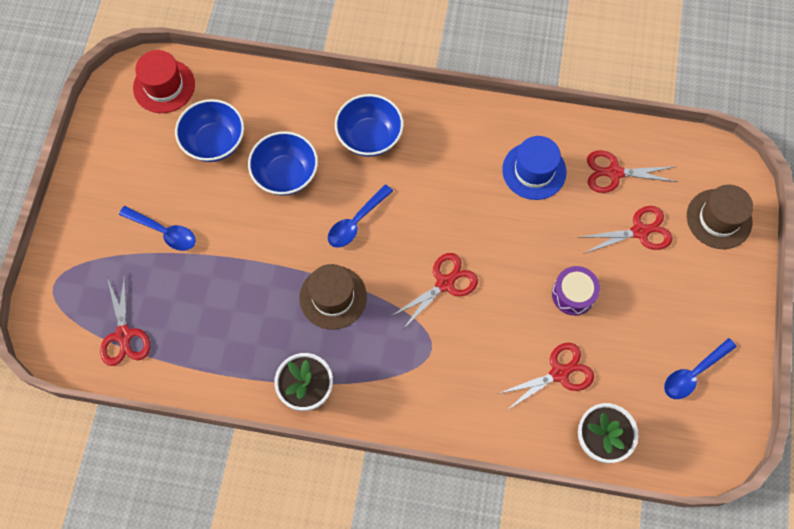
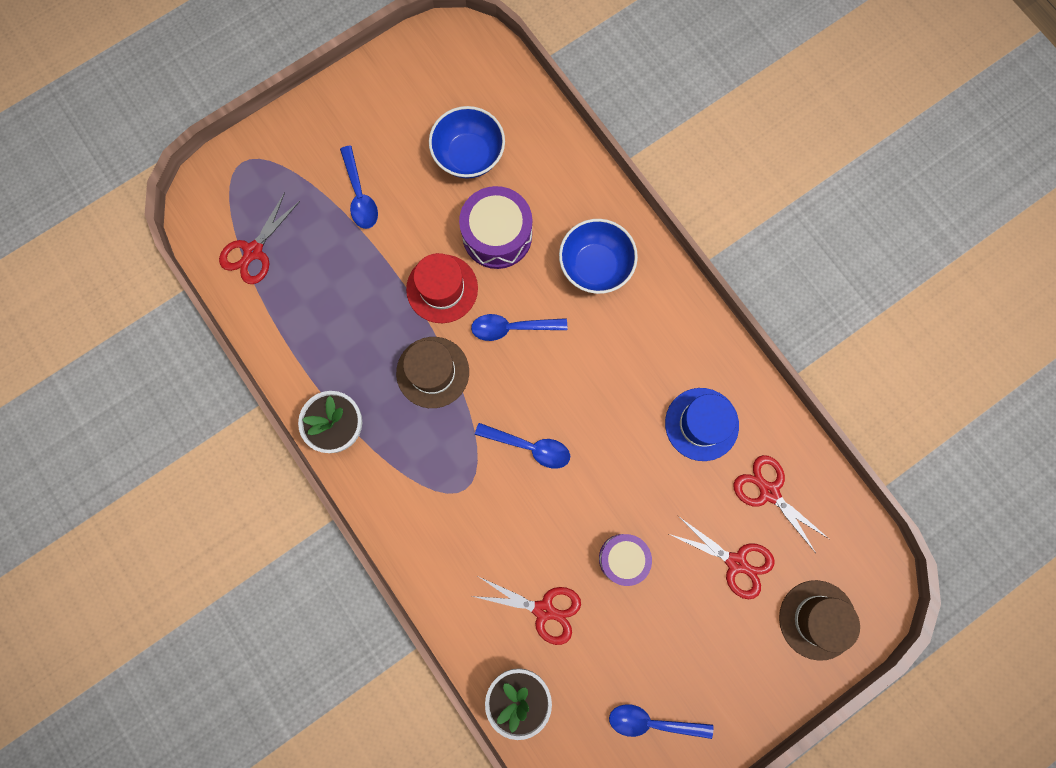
camera: 45 degrees right, 10 degrees up
red hat [133,50,195,113] -> red hat moved to [406,253,478,323]
blue bowl [248,131,318,196] -> purple drum [459,186,532,269]
red scissors [390,253,478,329] -> blue spoon [475,423,570,469]

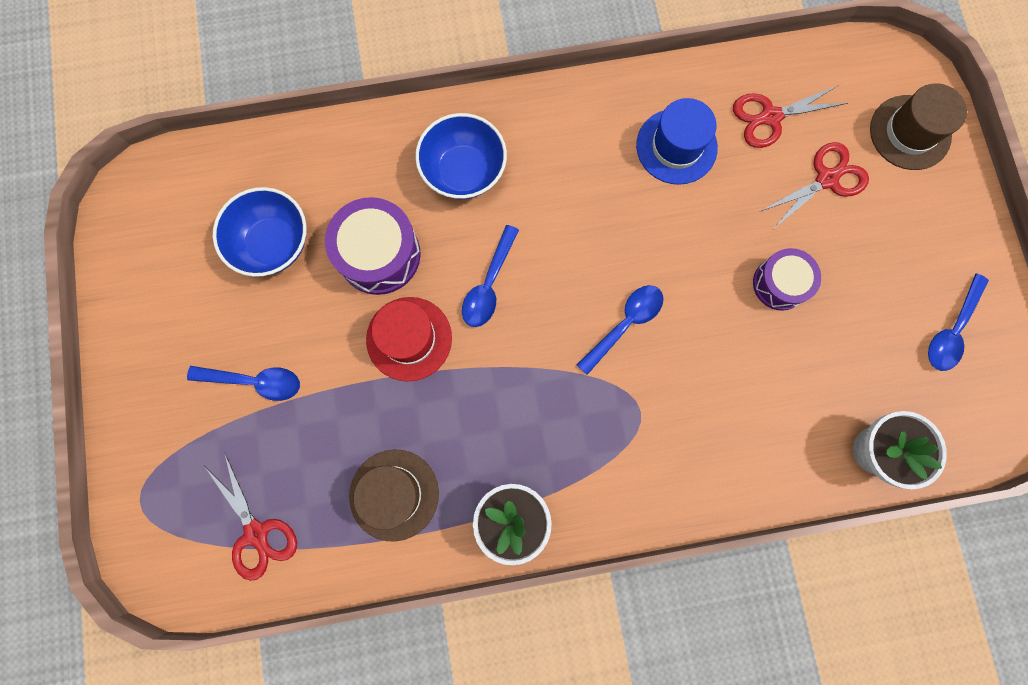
camera: 65 degrees left, 0 degrees up
brown hat [396,337,469,408] -> brown hat moved to [349,450,439,541]
red scissors [472,577,581,645] -> none

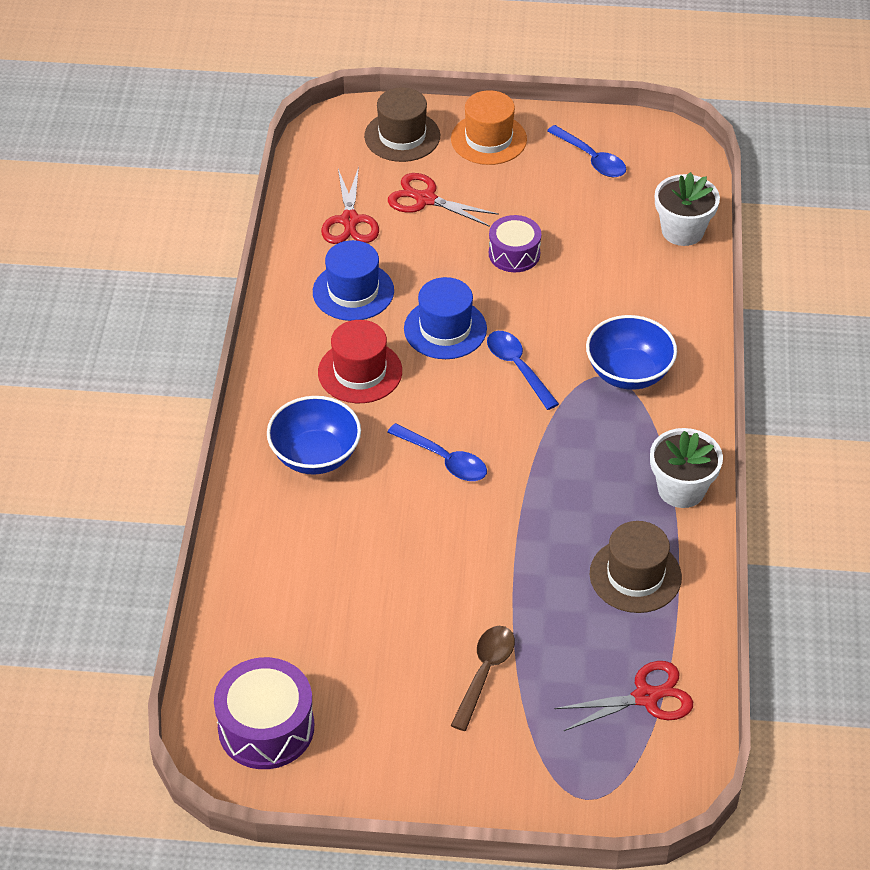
camera: 75 degrees left, 30 degrees down
blue spoon [187,366,300,401] -> brown spoon [450,626,515,731]
blue bowl [213,187,307,277] -> blue bowl moved to [586,315,677,390]
purple drum [325,197,421,295] -> purple drum moved to [214,657,314,769]
red hat [366,297,452,381] -> red hat moved to [318,320,402,403]
red scissors [759,142,869,228] -> red scissors turned 45 degrees counterclockwise [388,173,499,227]
none -> blue hat [404,277,487,359]
none -> orange hat [451,90,527,165]

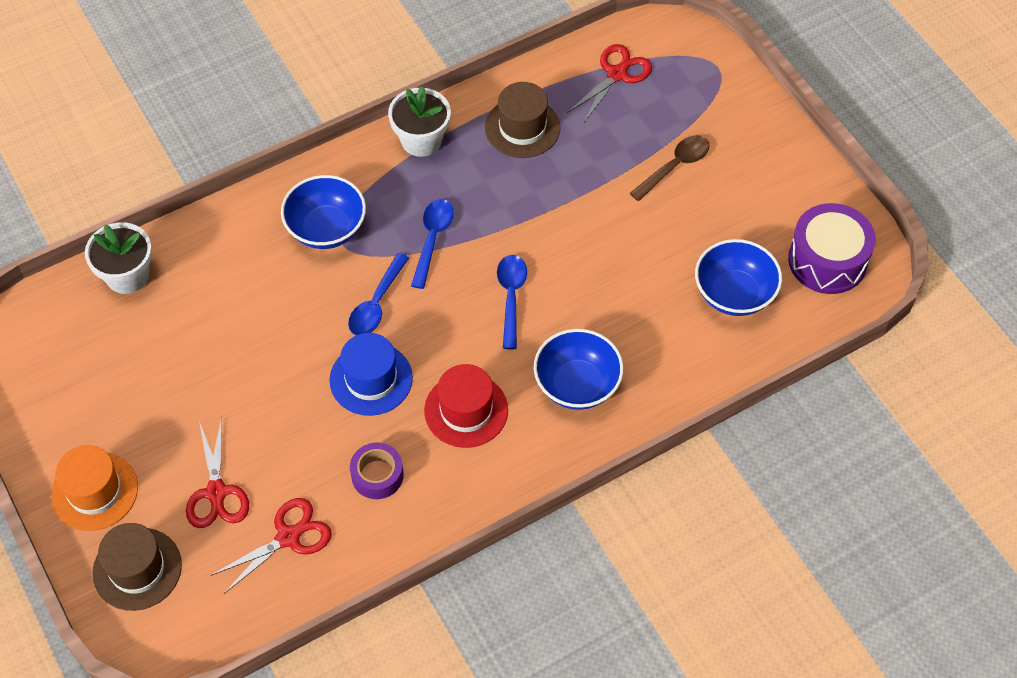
camera: 125 degrees left, 10 degrees up
blue hat [313,240,394,321] -> purple tape [350,442,403,499]
brown spoon [450,626,515,731] -> brown spoon turned 150 degrees clockwise [630,135,710,201]
purple drum [489,215,541,272] -> none
blue spoon [547,125,626,177] -> blue spoon moved to [411,199,454,289]
red scissors [555,661,693,731] -> red scissors turned 90 degrees clockwise [567,44,652,124]
none -> blue bowl [695,239,782,316]

